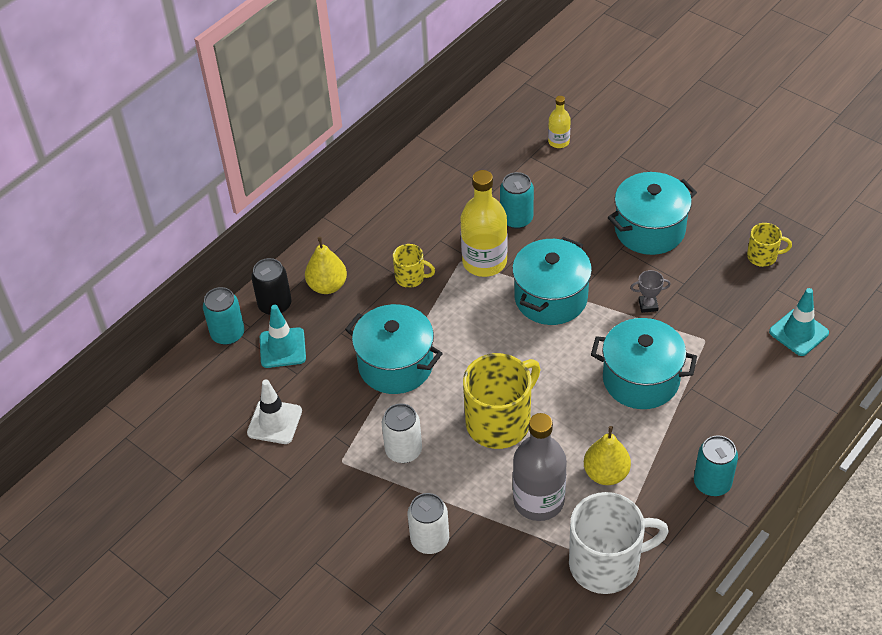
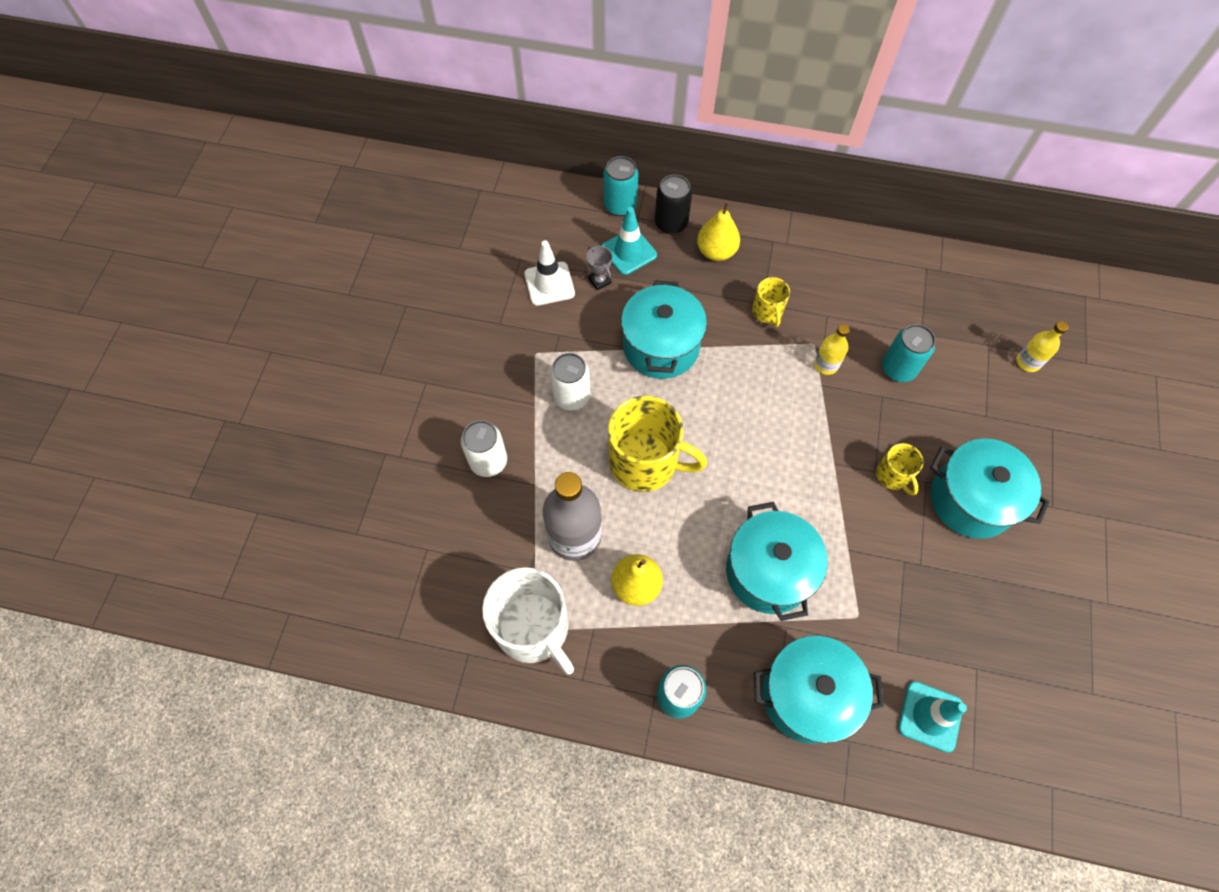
camera: 60 degrees right, 15 degrees up
yellow bottle [460,170,507,277] -> yellow bottle [814,324,850,375], size x0.51
turquoise pot [512,237,592,325] -> turquoise pot moved to [754,636,884,744]
grey trophy [630,270,671,313] -> grey trophy moved to [586,246,612,291]
yellow mug [747,223,792,267] -> yellow mug moved to [876,443,923,496]

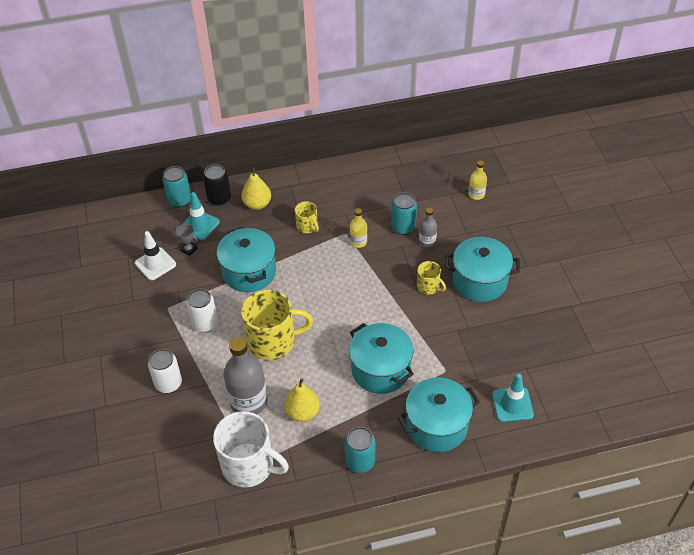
camera: 25 degrees left, 15 degrees down
none -> grey bottle [419,208,437,247]

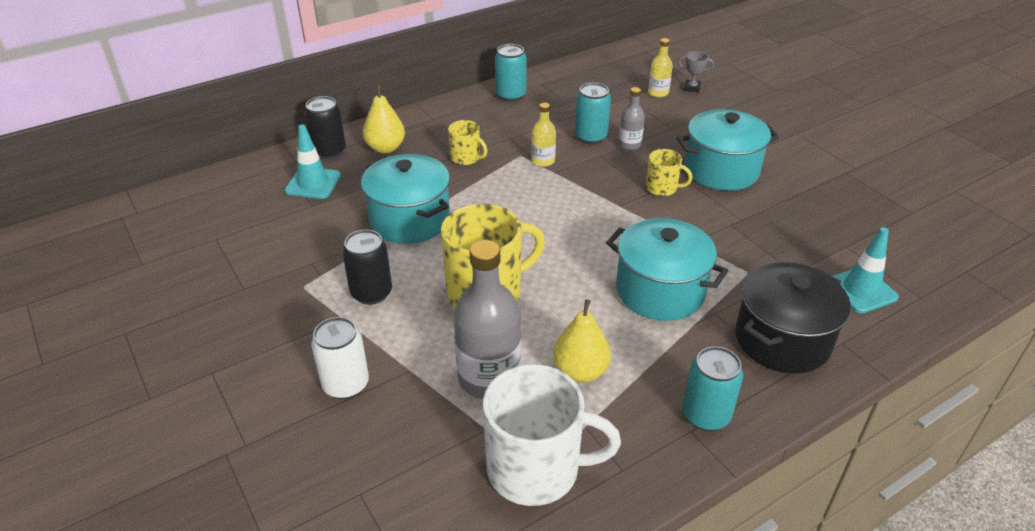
camera: 20 degrees left, 10 degrees down
white traffic cone [135,231,176,280] -> none
turquoise can [162,166,191,208] -> turquoise can moved to [495,44,527,102]
grey trophy [174,224,198,256] -> grey trophy moved to [678,51,714,92]
white can [186,289,218,332] -> black can [342,230,392,305]
turquoise pot [397,378,480,452] -> black pot [735,262,851,374]

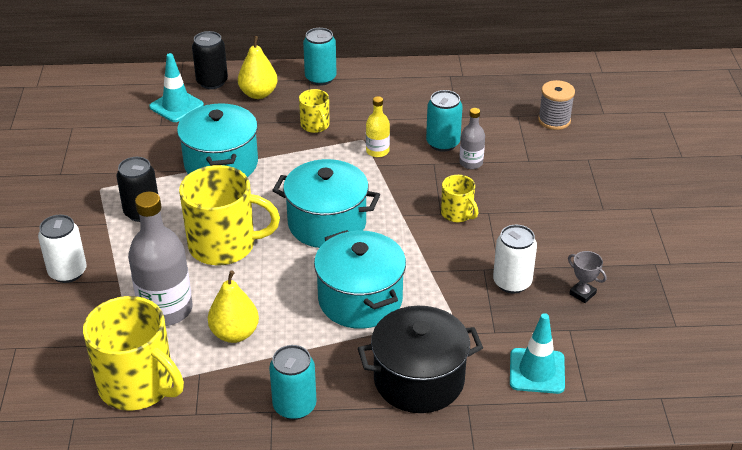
camera: 30 degrees right, 0 degrees up
white mug [483,364,621,506] -> yellow mug [83,296,184,411]
turquoise can [495,44,527,102] -> turquoise can moved to [303,28,336,86]
yellow bottle [648,38,673,97] -> grey spool [538,80,575,130]
turquoise pot [677,109,779,191] -> turquoise pot moved to [272,159,380,248]
grey trophy [678,51,714,92] -> grey trophy moved to [568,251,607,303]
none -> white can [493,225,537,294]

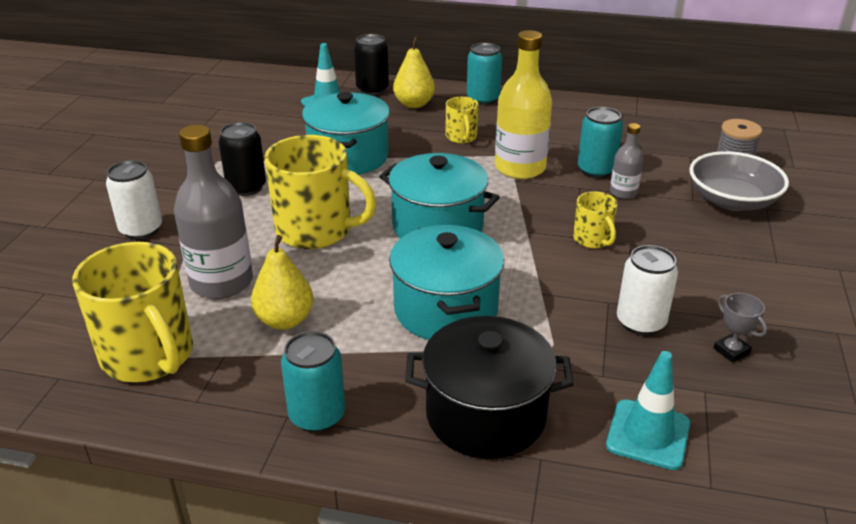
camera: 15 degrees right, 5 degrees down
yellow bottle [366,96,390,157] -> yellow bottle [495,30,552,179], size x1.95
none -> grey bowl [689,151,789,211]

